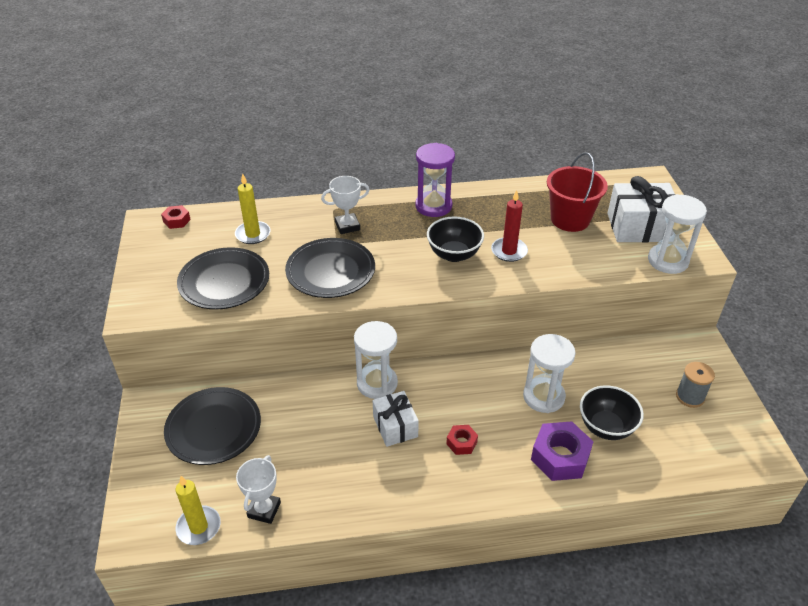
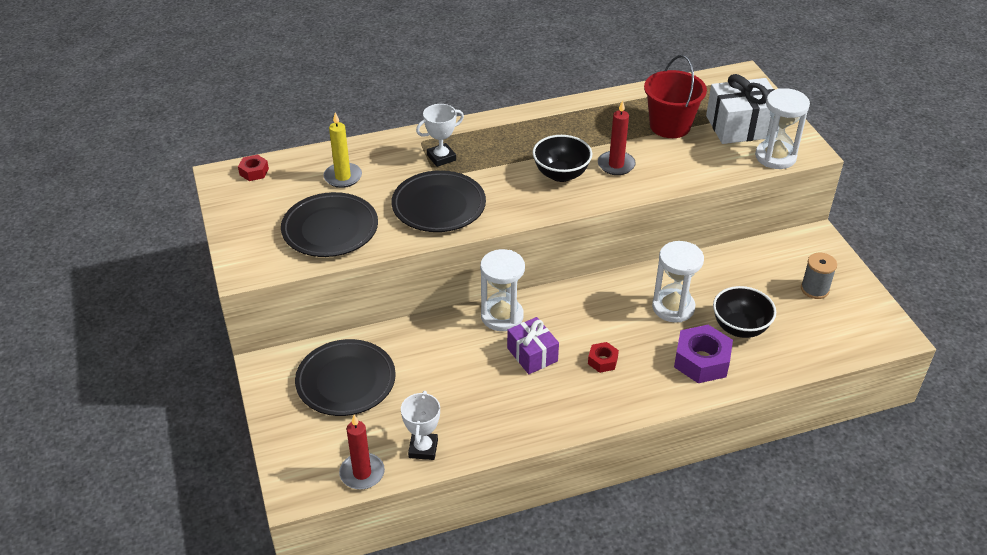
camera: 10 degrees left, 0 degrees up
yellow candle [175,476,221,545] -> red candle [339,415,385,490]
white gift [373,391,419,447] -> purple gift [507,317,559,374]
purple hourglass [415,143,455,217] -> none

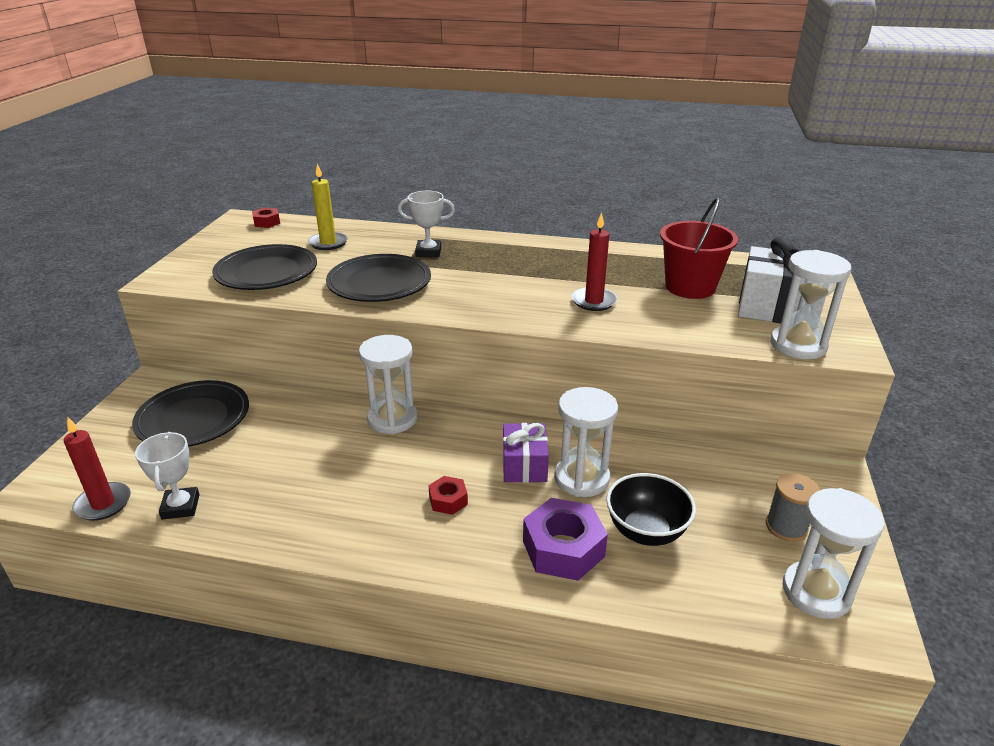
camera: 30 degrees right, 10 degrees down
white trophy [401,391,440,460] -> white trophy turned 45 degrees counterclockwise [135,432,200,520]
purple gift [507,317,559,374] -> purple gift moved to [503,423,549,483]
black bowl [533,135,592,182] -> none
none -> white hourglass [783,488,885,619]

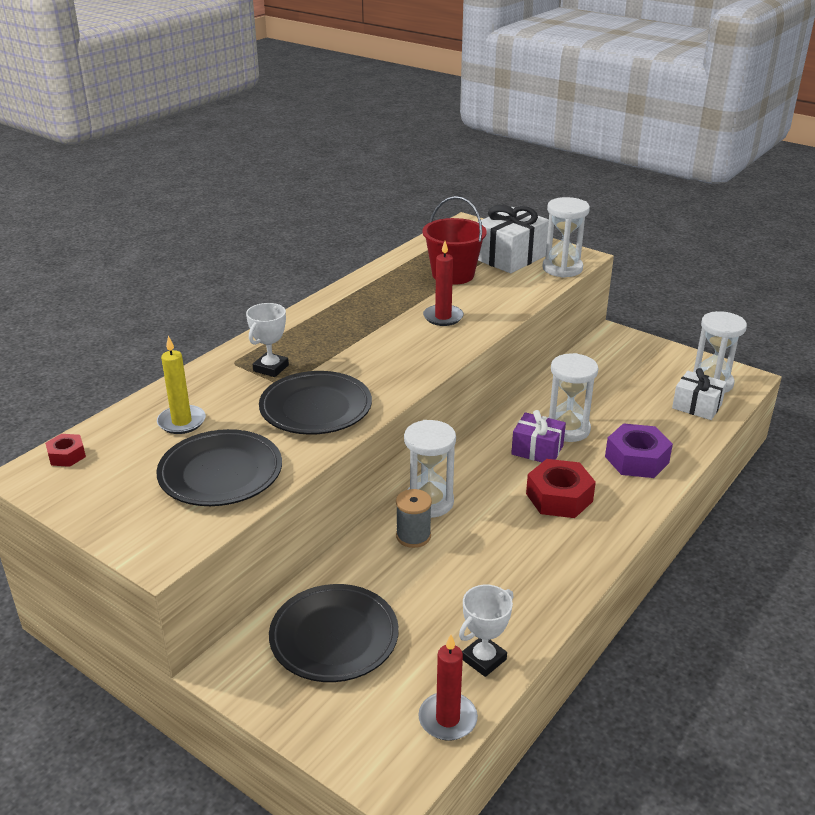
camera: 65 degrees left, 0 degrees up
white trophy [135,432,200,520] -> white trophy turned 60 degrees counterclockwise [459,585,513,677]
red nut [428,476,468,515] -> red nut [526,459,596,518], size x1.90
black bowl [606,473,696,546] -> none
grey spool [766,473,820,542] -> grey spool moved to [396,489,432,548]
none -> white gift [672,368,727,420]

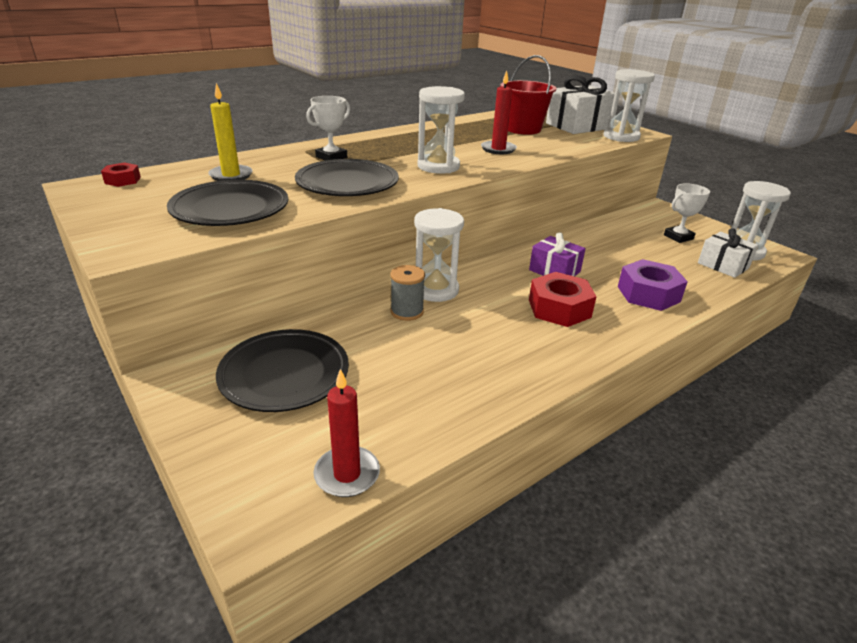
camera: 15 degrees right, 0 degrees up
white trophy [459,585,513,677] -> white trophy moved to [664,183,710,243]
white hourglass [548,353,598,442] -> white hourglass moved to [417,86,465,174]

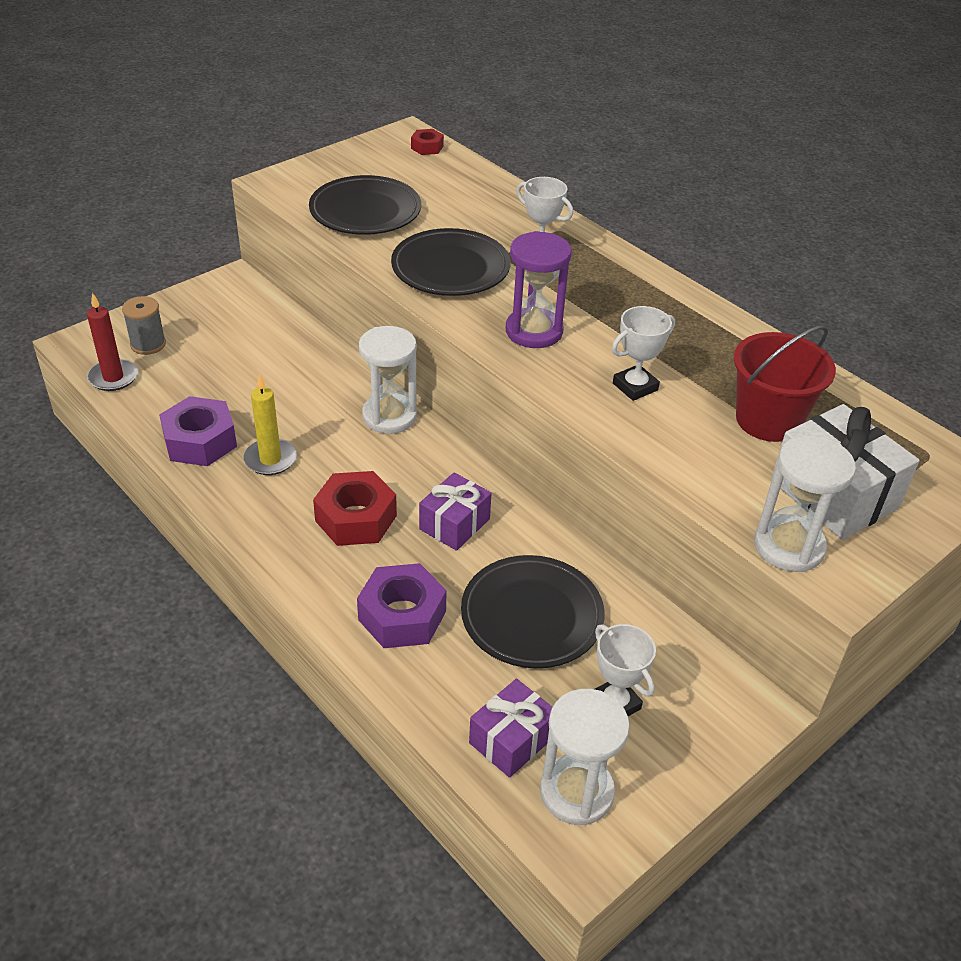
camera: 85 degrees right, 10 degrees up
yellow candle [208,83,253,181] -> yellow candle moved to [243,374,297,475]
black plate [216,329,349,412] -> black plate moved to [461,555,605,668]
grey spool [391,265,425,321] -> grey spool moved to [122,296,166,355]
white hourglass [417,86,465,174] -> purple hourglass [506,231,572,348]
red candle [481,70,517,154] -> white trophy [612,306,675,401]
white gift [698,228,758,278] -> purple gift [469,679,552,778]
none -> purple nut [159,396,237,466]

